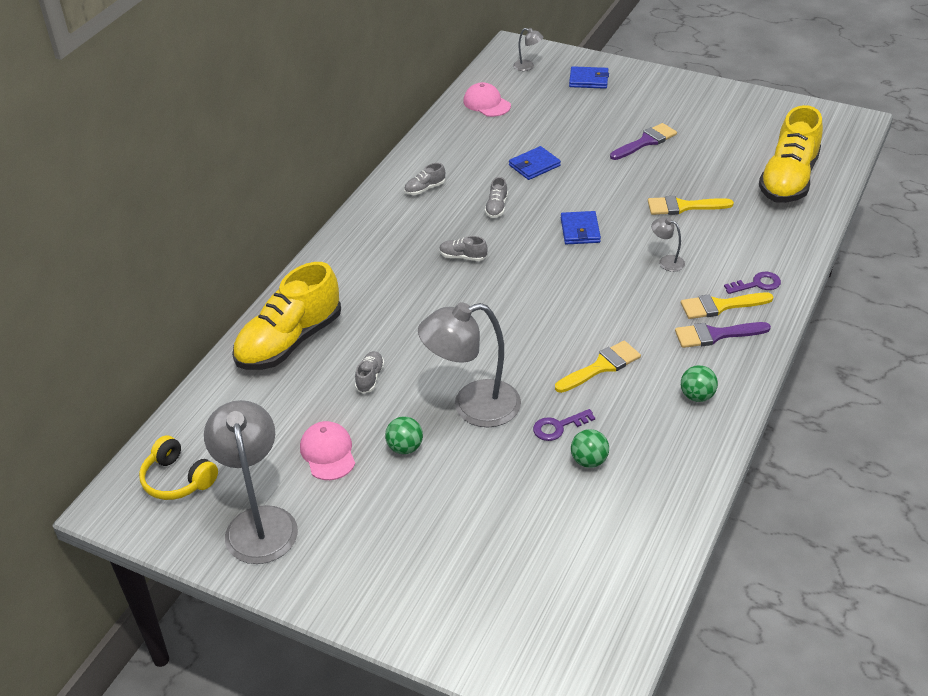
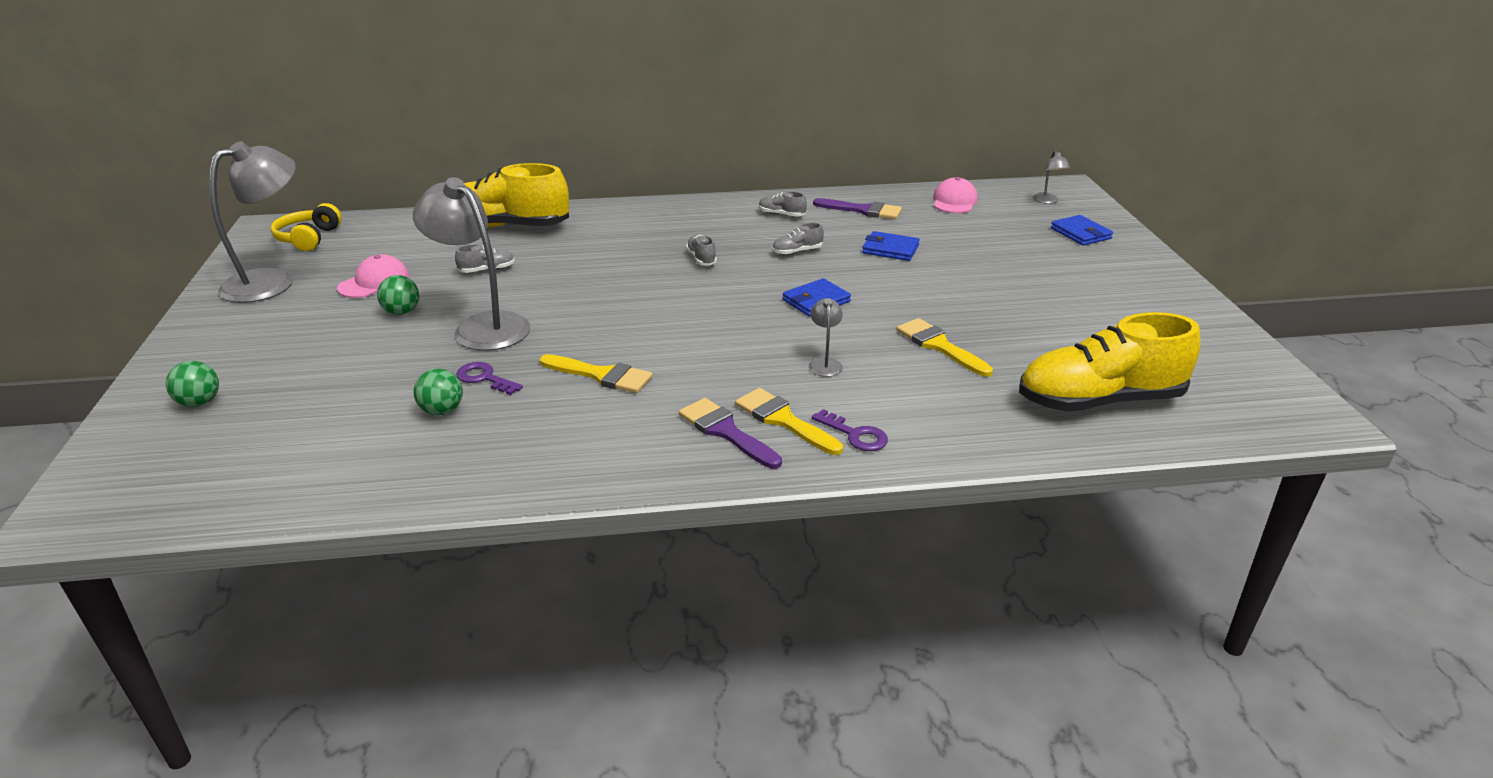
camera: 55 degrees right, 10 degrees down
purple brush [610,123,677,160] -> purple brush moved to [813,198,902,219]
green ball [681,365,718,402] -> green ball moved to [166,361,219,407]

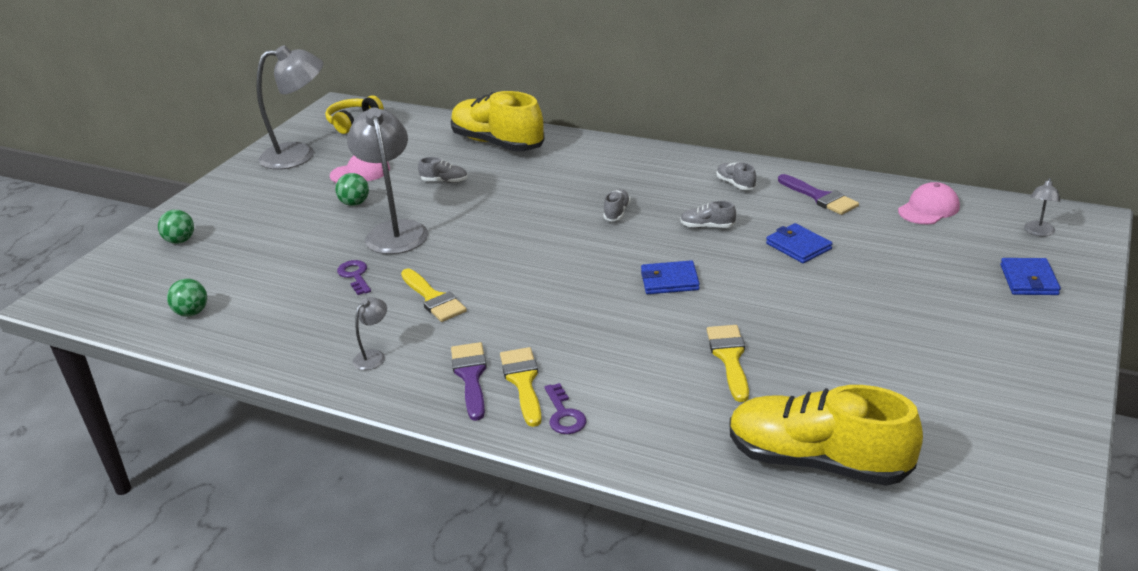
camera: 35 degrees right, 0 degrees up
green ball [414,369,463,415] -> green ball moved to [167,279,207,317]
grey lamp [809,298,843,377] -> grey lamp moved to [353,297,387,370]

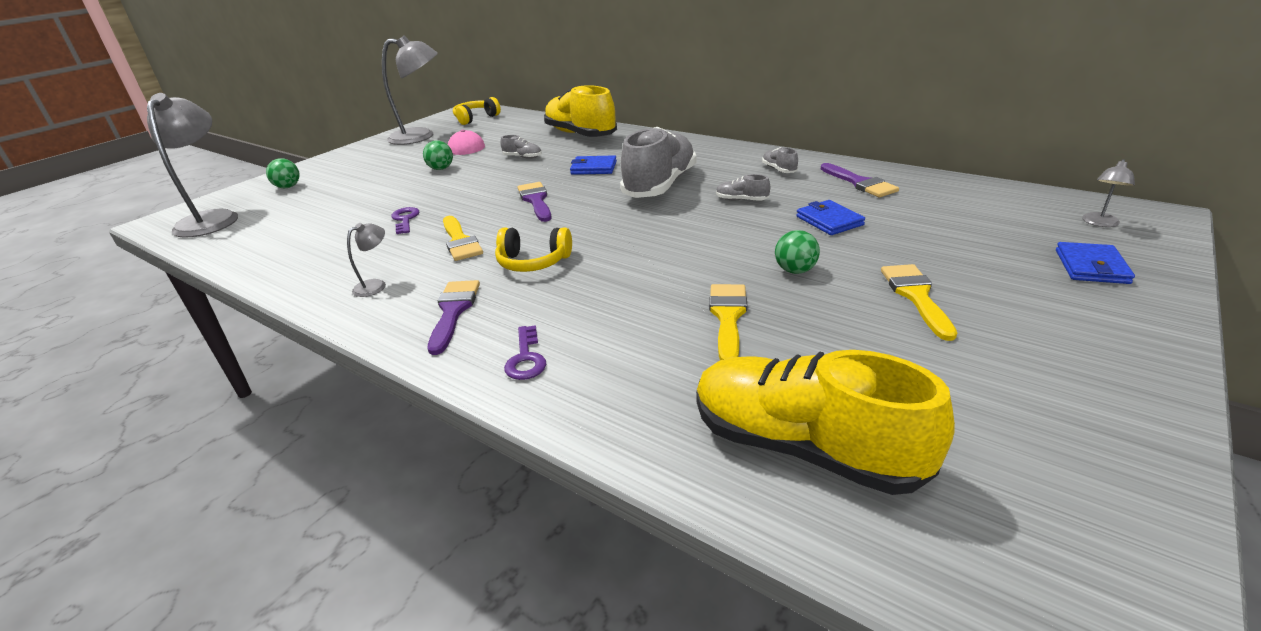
camera: 10 degrees right, 0 degrees up
green ball [167,279,207,317] -> green ball moved to [775,230,820,274]
grey lamp [347,108,428,254] -> grey lamp moved to [147,93,238,238]
yellow brush [500,347,542,427] -> yellow brush moved to [881,264,957,341]
grey shoe [603,189,631,221] -> grey shoe [620,127,697,198], size x2.48
blue wallet [641,260,700,294] -> blue wallet moved to [570,155,617,175]
pink cap [898,182,960,224] -> none
none -> yellow headphones [495,228,572,272]
none -> purple brush [517,182,551,222]

